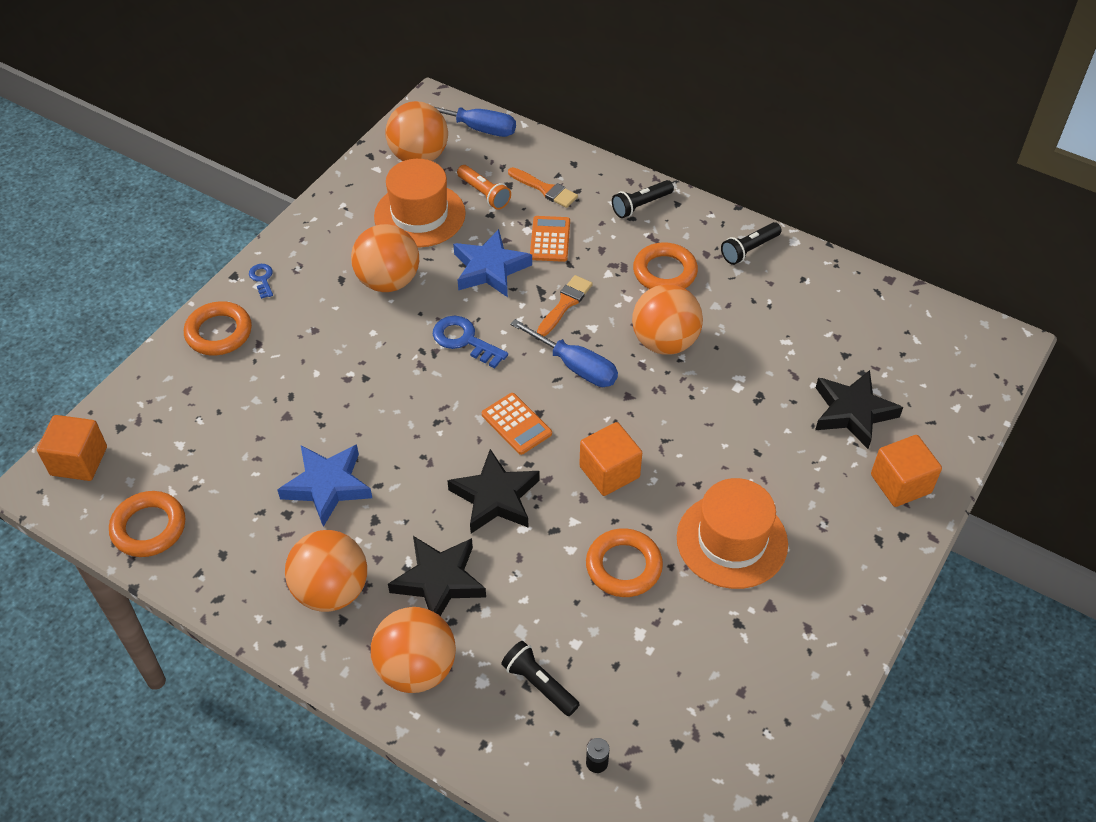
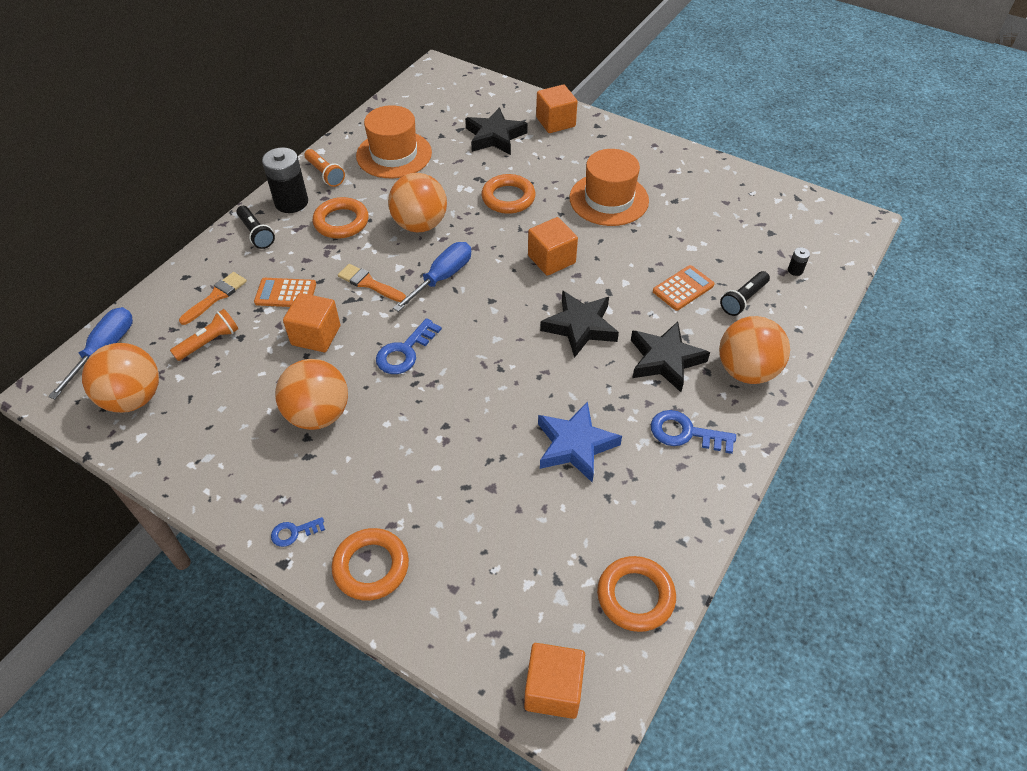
camera: 90 degrees left, 0 degrees up
orange ball [285,530,367,612] -> blue key [651,410,736,454]
orange hat [374,159,466,248] -> orange hat moved to [356,105,432,178]
blue star [453,229,532,297] -> orange cube [283,293,341,352]
orange calculator [482,393,552,455] -> orange calculator moved to [653,265,715,311]
orange ring [586,528,663,597] -> orange ring moved to [481,174,536,214]
black flashlight [721,222,782,265] -> orange flashlight [304,149,345,187]
none -> black battery [262,147,308,213]

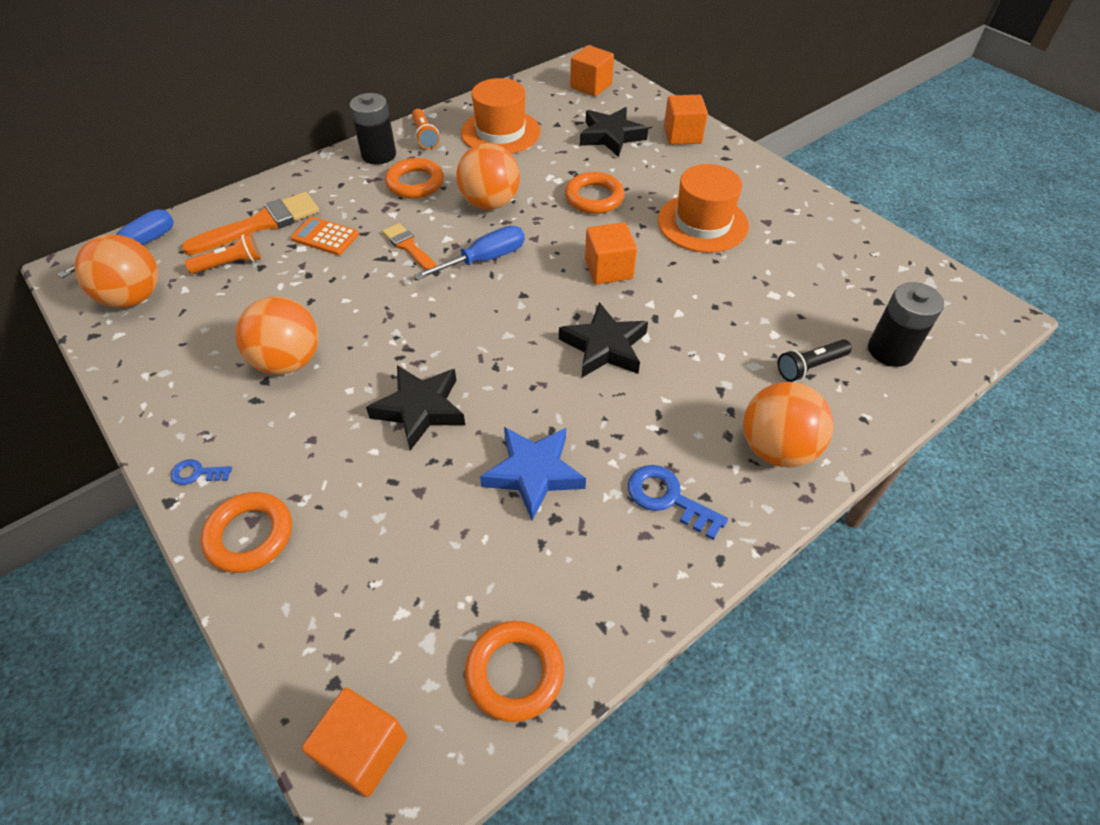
camera: 20 degrees right, 0 degrees up
orange brush [179,272,247,325] -> orange brush [181,192,319,255], size x1.67
black flashlight [236,206,275,249] -> none
orange cube [283,293,341,352] -> orange cube moved to [570,45,614,96]
blue key [376,318,442,374] -> none
black star [631,322,710,392] -> black star moved to [366,365,465,451]
orange calculator [653,265,715,311] -> none
black battery [788,247,810,276] -> black battery [868,282,944,367], size x2.35

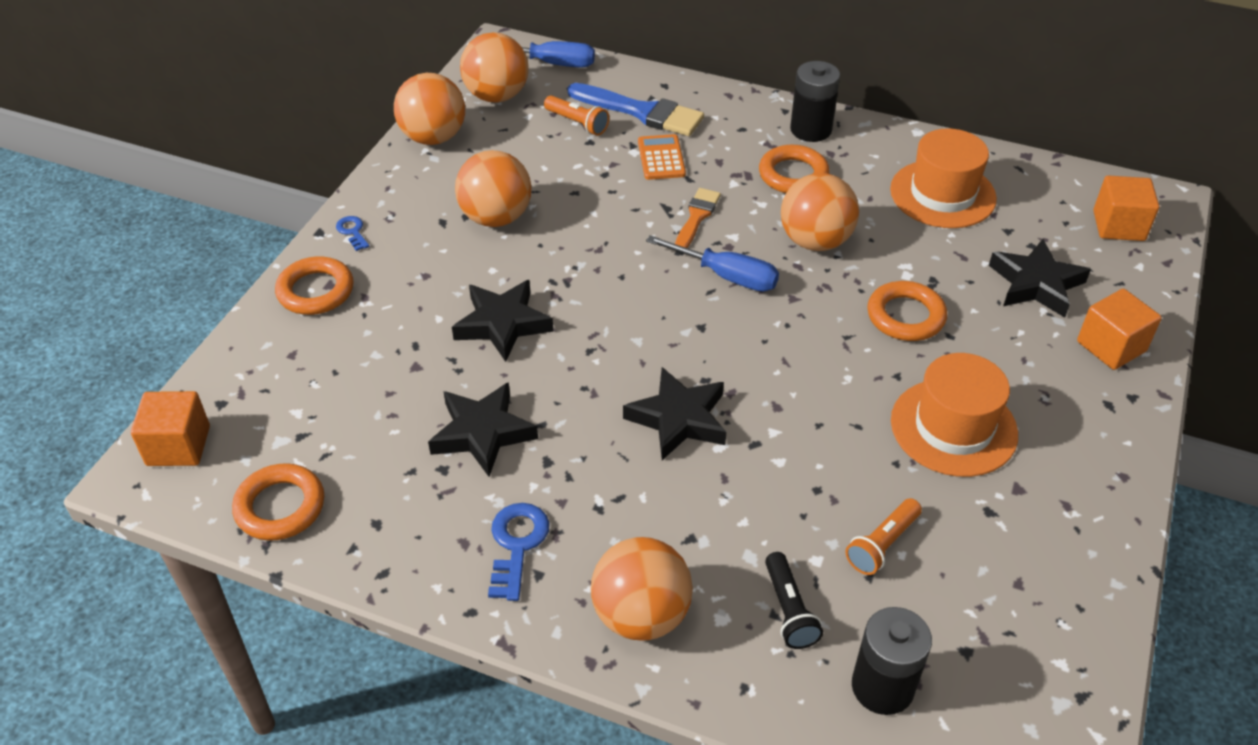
camera: 60 degrees right, 5 degrees down
orange brush [181,192,319,255] -> blue brush [567,83,704,136]
orange flashlight [412,109,440,149] -> orange flashlight moved to [845,498,922,575]
blue star [480,427,586,521] -> black star [428,382,538,477]
orange cube [585,222,637,284] -> none
black flashlight [778,339,852,382] -> black flashlight turned 135 degrees counterclockwise [765,552,823,649]
none -> orange ball [394,73,465,145]

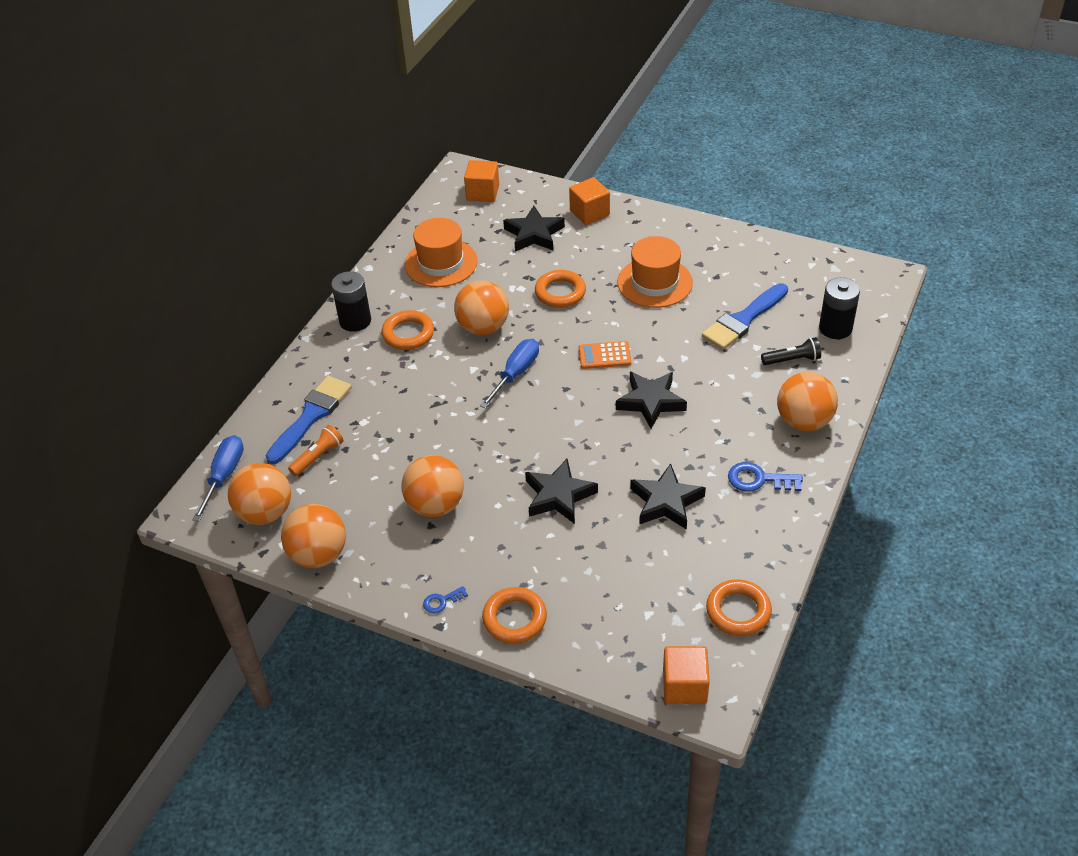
camera: 85 degrees left, 0 degrees up
orange calculator [638,134,686,180] -> orange calculator moved to [579,341,631,369]
orange brush [675,188,721,248] -> none
orange flashlight [845,498,922,575] -> blue brush [702,283,788,350]

